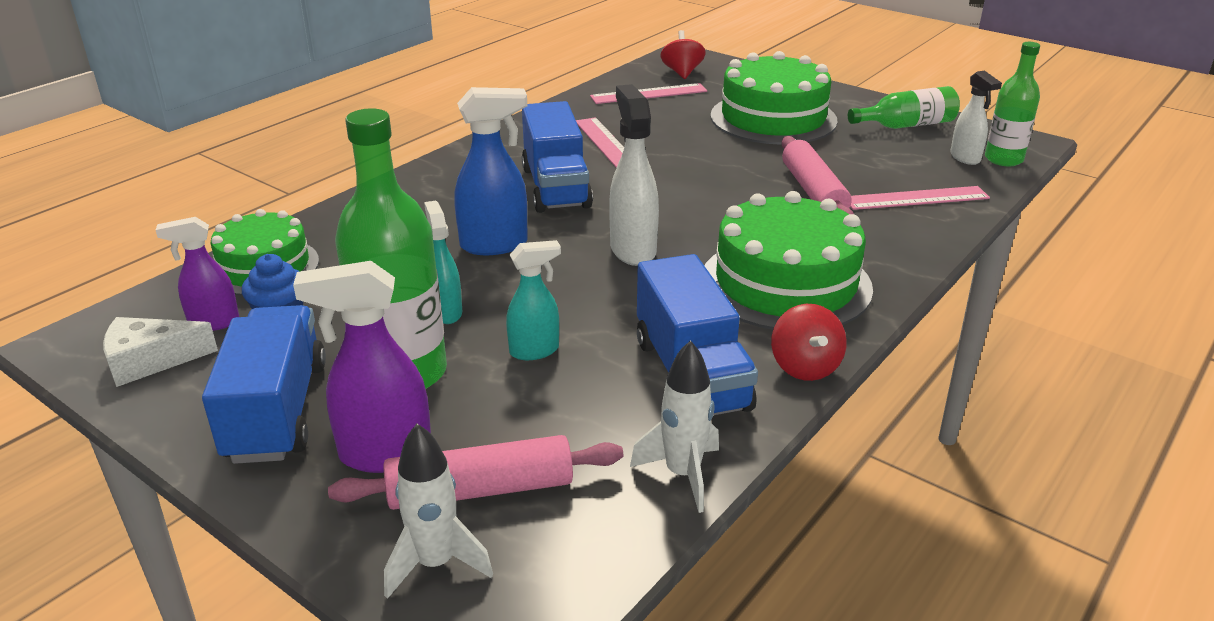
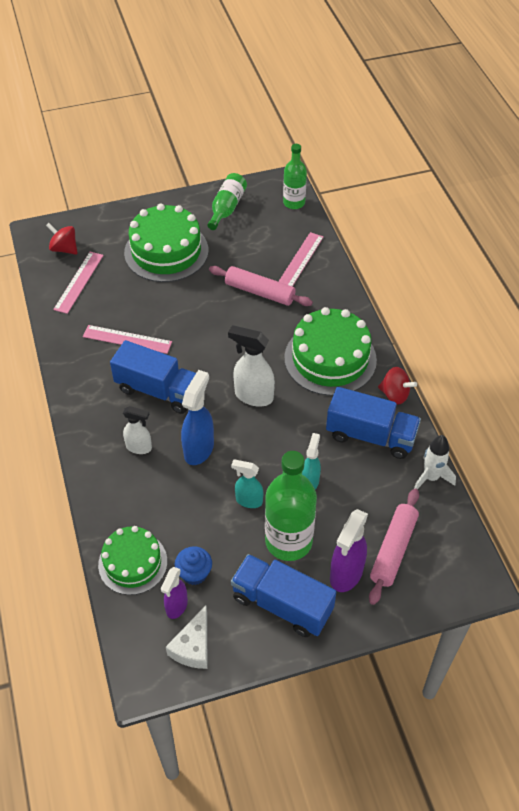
camera: 55 degrees left, 20 degrees up
white rocket [384,424,493,599] -> none
white spray bottle [950,70,1002,165] -> white spray bottle moved to [123,406,152,454]

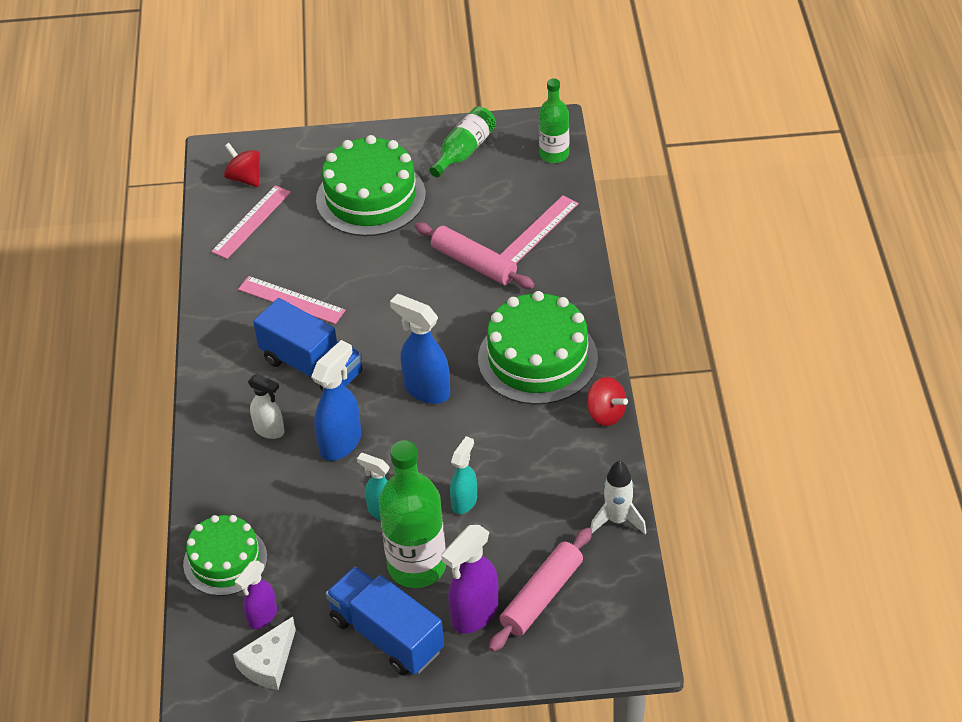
camera: 15 degrees right, 5 degrees down
blue cupcake [175,546,212,585] -> none
white spray bottle [228,325,275,407] -> blue spray bottle [390,294,450,404]
blue truck [326,387,421,459] -> none

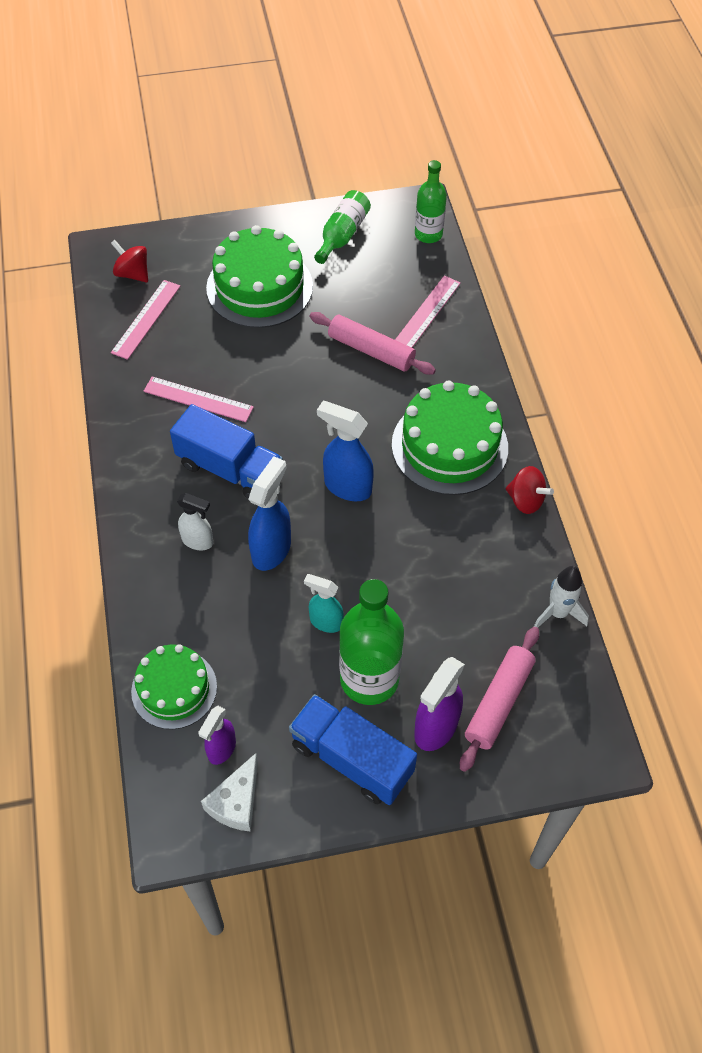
camera: 10 degrees left, 10 degrees up
turquoise spray bottle [450,436,477,514] -> none

